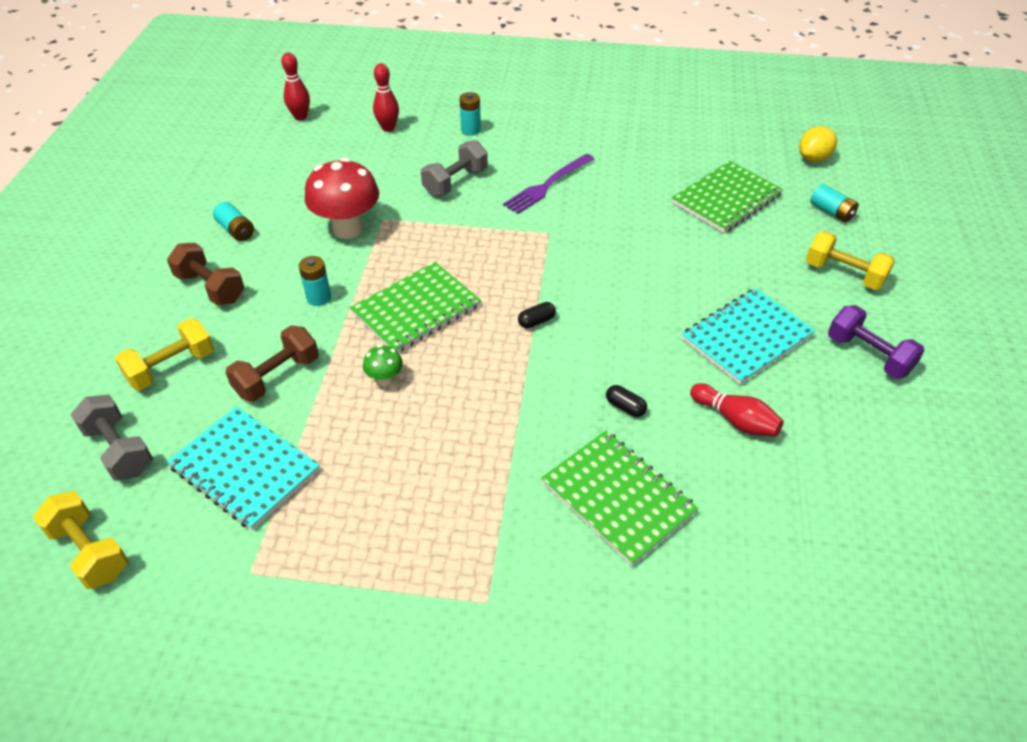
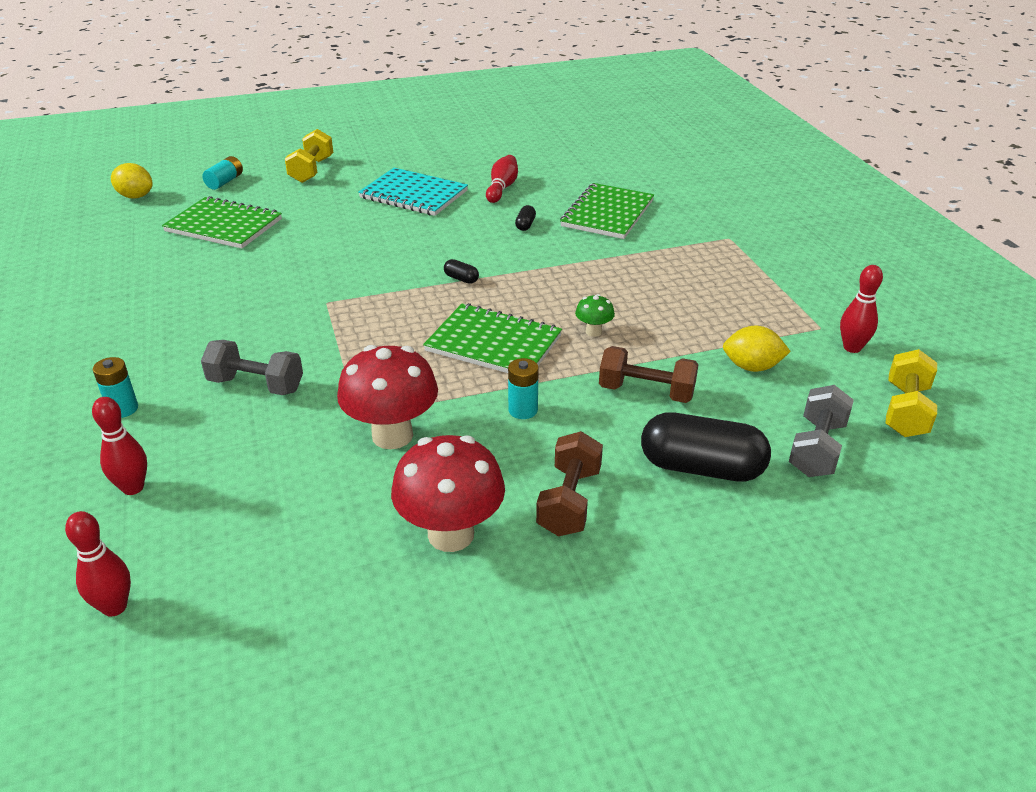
camera: 115 degrees left, 10 degrees down
yellow dumbbell [115,318,214,391] -> black capsule [641,412,771,482]
turquoise notebook [167,406,320,530] -> yellow lemon [723,326,791,372]
turquoise battery [213,202,254,241] -> red mushroom [391,435,505,552]
purple fork [503,154,594,214] -> none
purple dumbbell [828,305,924,379] -> none
none -> red bowling pin [840,265,883,353]

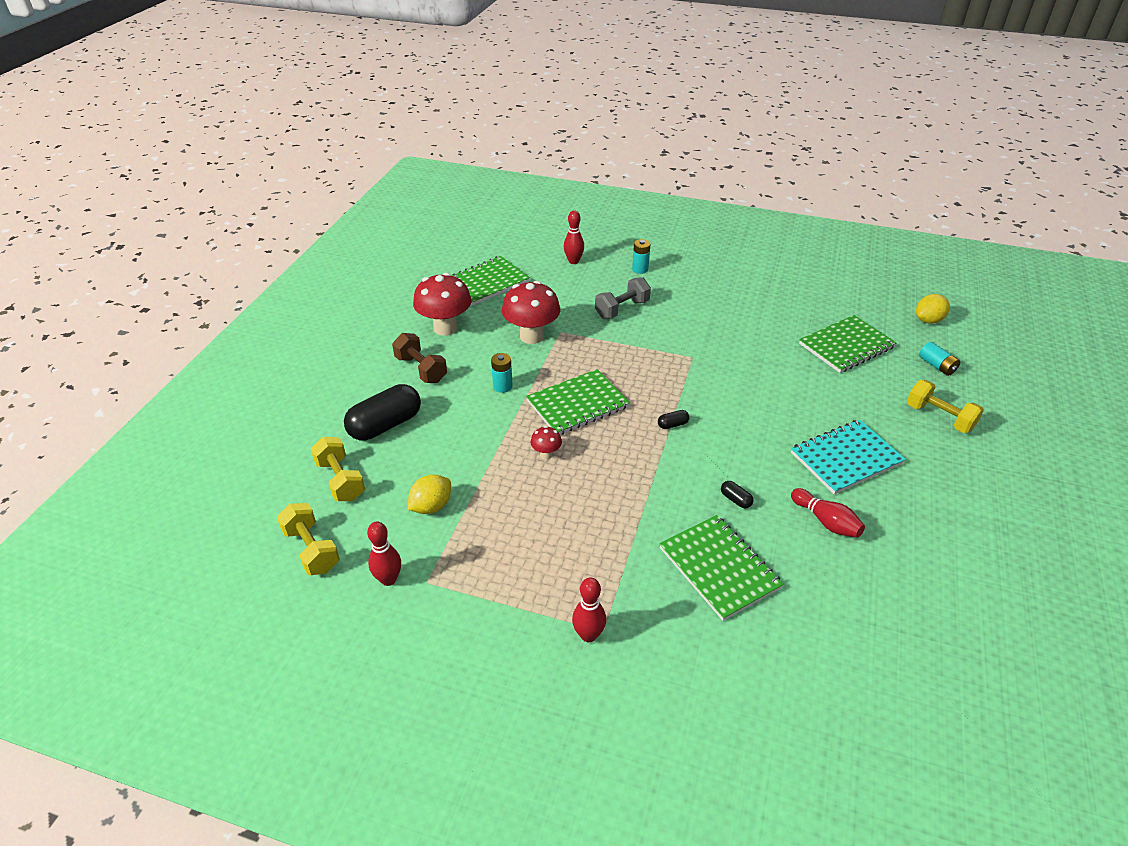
camera: 125 degrees right, 5 degrees up
red bowling pin [65,511,131,617] -> red bowling pin moved to [572,577,606,642]
green mushroom [575,294,615,337] -> red mushroom [531,426,562,459]
brown dumbbell [599,346,699,403] -> none
grey dumbbell [789,385,854,477] -> yellow dumbbell [310,437,365,501]
none -> green notebook [452,256,530,306]

